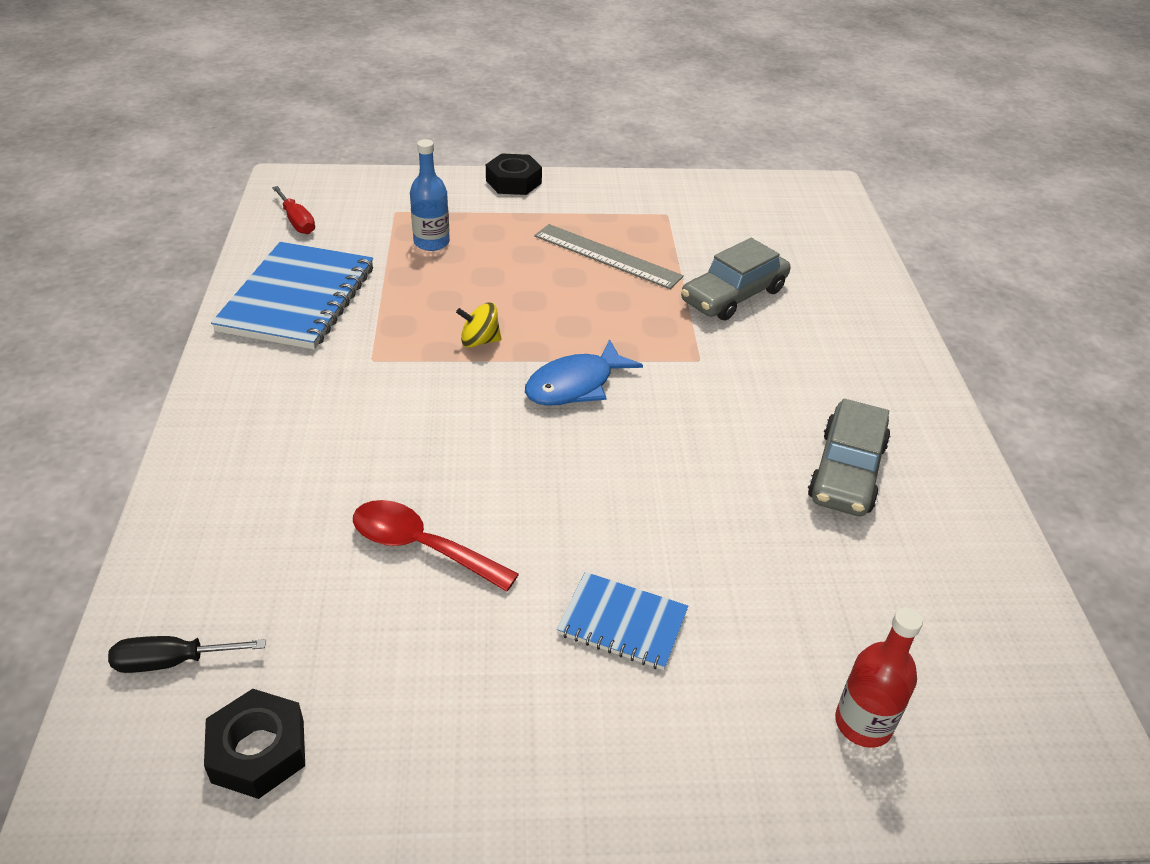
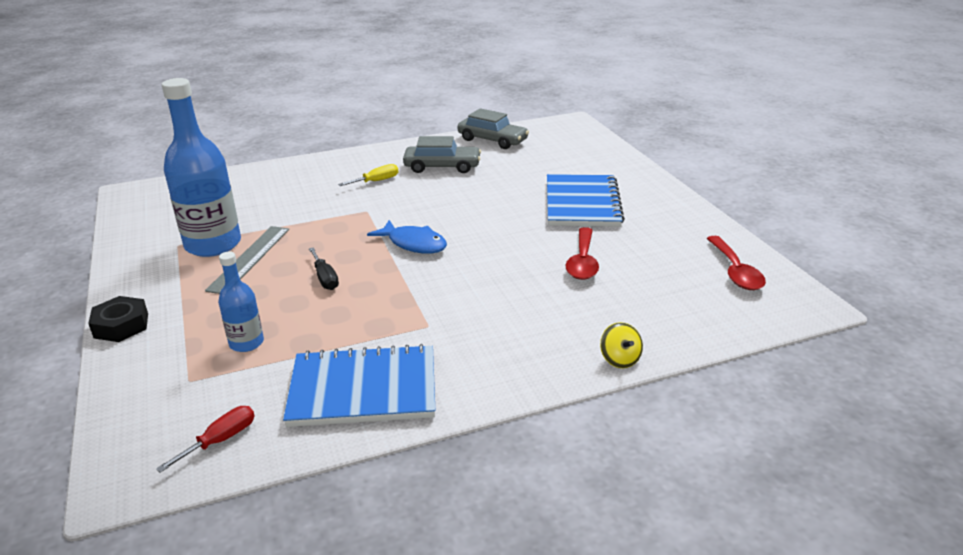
camera: 105 degrees left, 10 degrees down
black screwdriver [108,636,266,673] -> black screwdriver moved to [309,247,339,290]
black nut [204,689,305,799] -> red spoon [706,236,766,290]
yellow spinning top [456,302,502,348] -> yellow spinning top moved to [600,322,643,368]
blue notebook [557,572,688,670] -> blue notebook [547,174,625,227], size x1.83
grey car [681,238,790,320] -> grey car moved to [457,108,529,149]
red bottle [835,608,923,748] -> none
none -> blue bottle [162,78,241,257]
none -> yellow screwdriver [338,164,398,186]

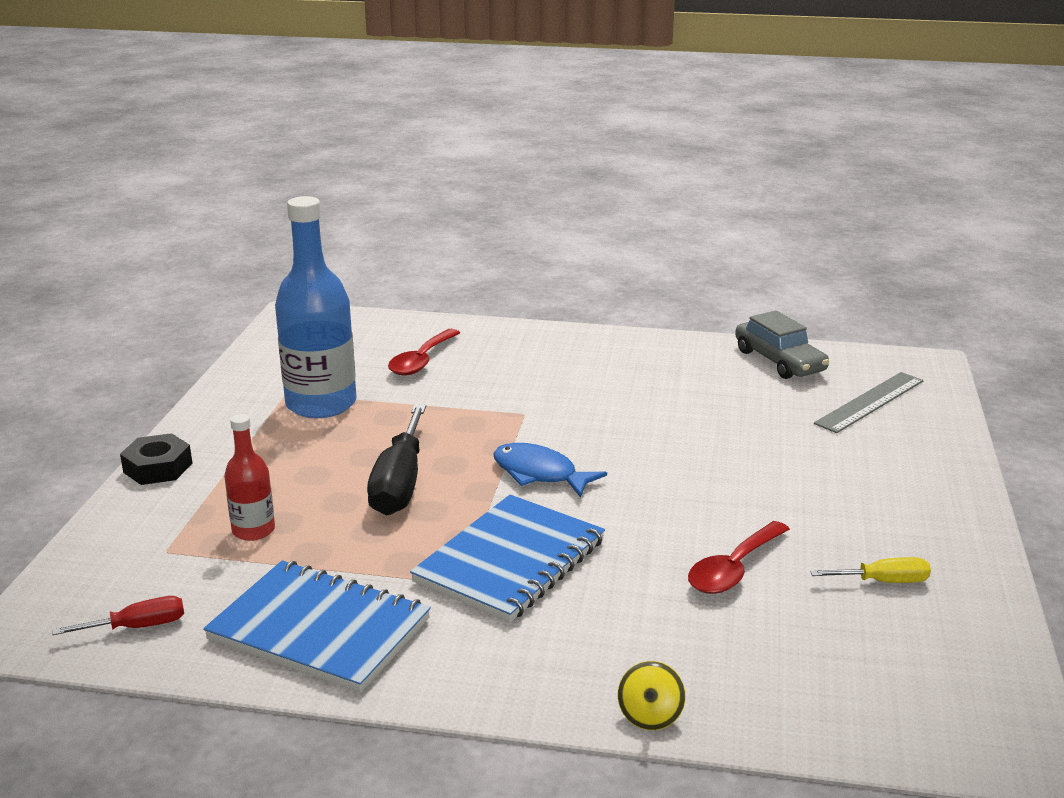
camera: 30 degrees right, 5 degrees down
grey ruler [205,226,289,294] -> grey ruler moved to [814,372,923,433]
blue bottle [218,251,264,352] -> red bottle [224,414,275,541]
black screwdriver [309,247,339,290] -> black screwdriver [367,404,426,515], size x1.89
yellow screwdriver [338,164,398,186] -> yellow screwdriver moved to [810,557,931,583]
blue fish [367,220,447,254] -> blue fish turned 150 degrees clockwise [493,443,607,498]
grey car [403,136,481,173] -> none
blue notebook [547,174,625,227] -> blue notebook moved to [410,494,605,623]
red spoon [706,236,766,290] -> red spoon moved to [388,329,460,376]

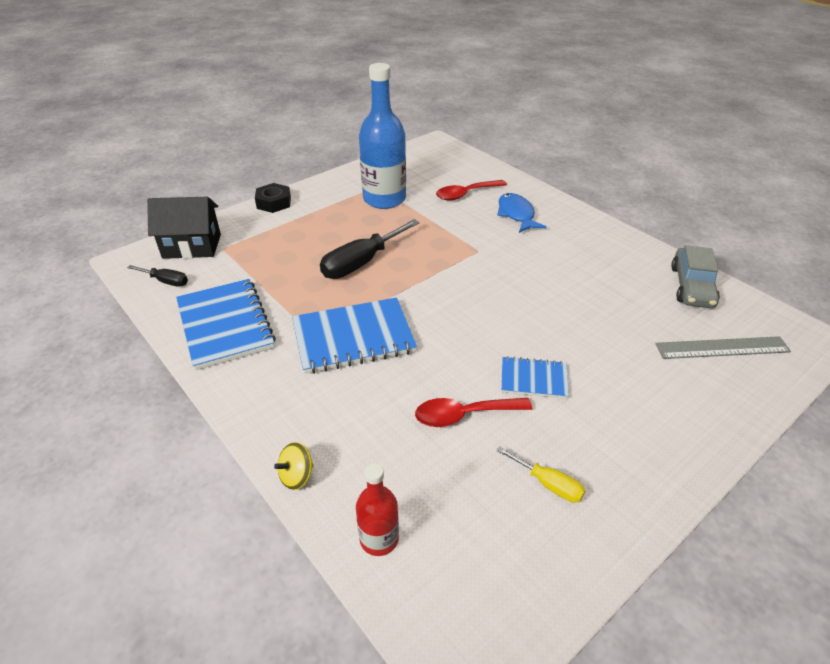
camera: 40 degrees right, 15 degrees up
red screwdriver [52,596,184,635] -> black screwdriver [127,265,188,286]
red bottle [224,414,275,541] -> red bottle moved to [356,463,399,556]
blue fish [493,443,607,498] -> blue fish moved to [497,193,546,233]
none -> black house [147,197,221,259]
none -> blue notebook [501,356,569,399]

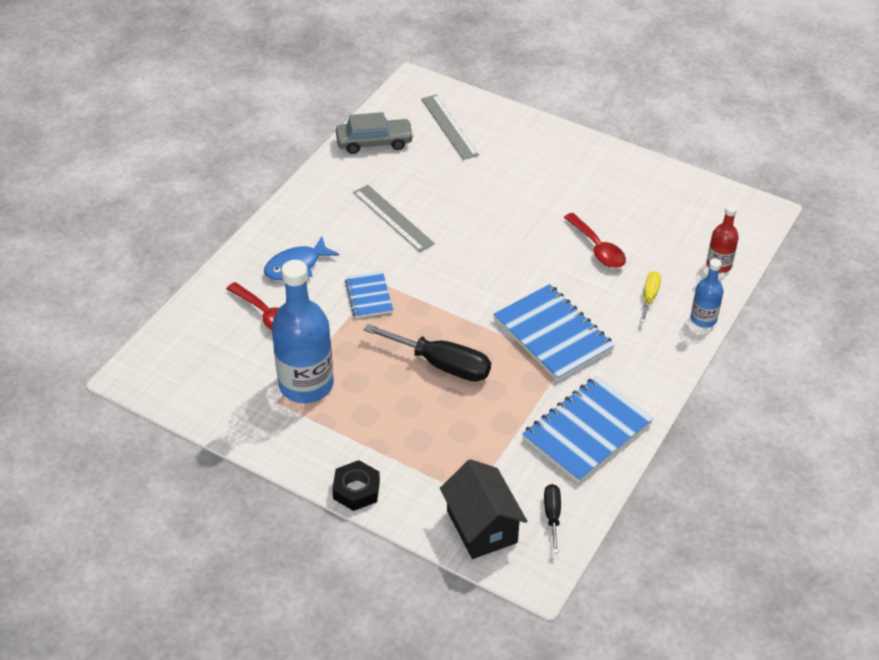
camera: 110 degrees left, 5 degrees up
yellow spinning top [274,442,314,490] -> blue bottle [691,259,723,328]
yellow screwdriver [496,446,585,503] -> yellow screwdriver moved to [640,271,661,323]
blue notebook [501,356,569,399] -> blue notebook moved to [345,271,393,318]
none -> grey ruler [353,185,435,252]

